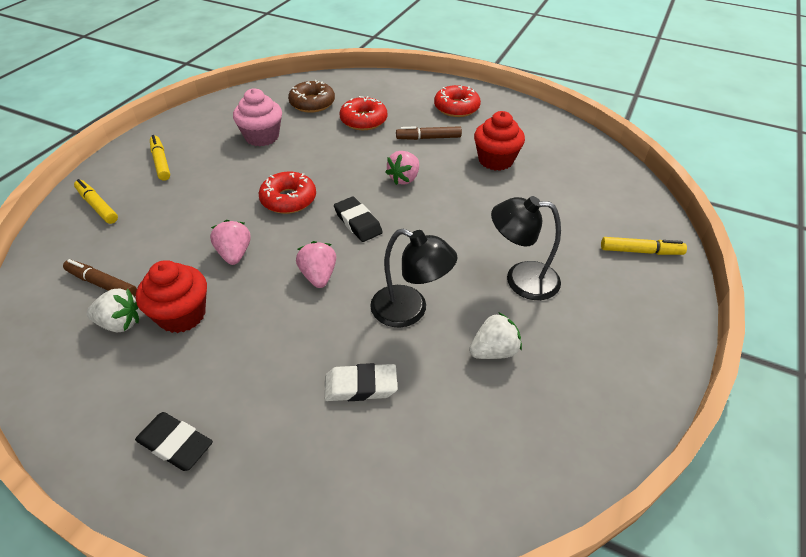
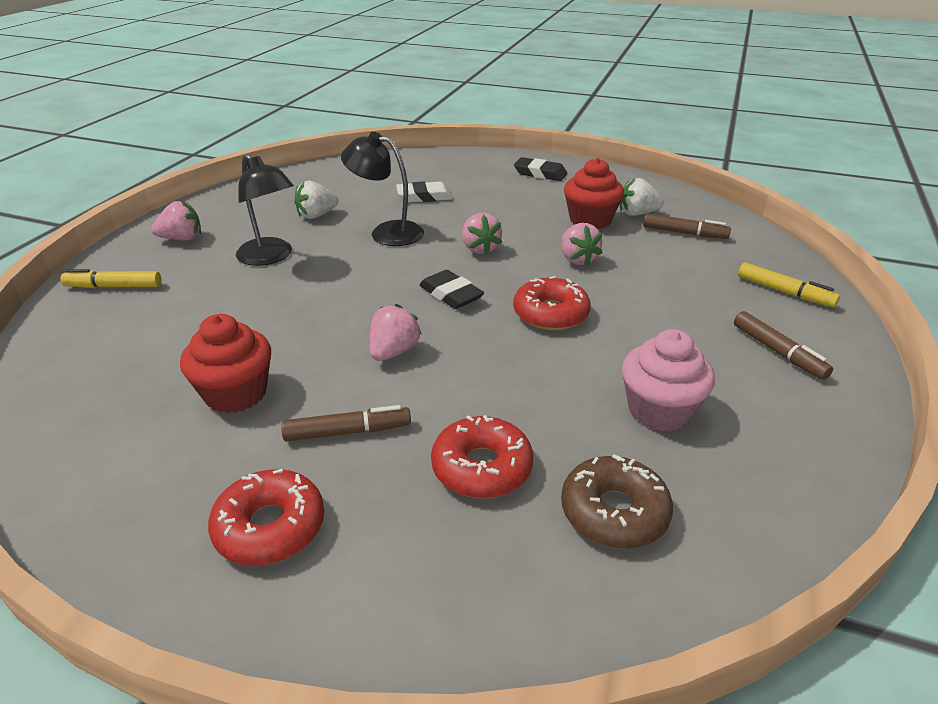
camera: 175 degrees right, 10 degrees down
yellow marker [150,135,170,181] -> brown marker [734,311,833,380]
black lamp [491,196,561,300] -> black lamp turned 45 degrees clockwise [236,154,294,266]
none -> pink strawberry [151,201,201,240]

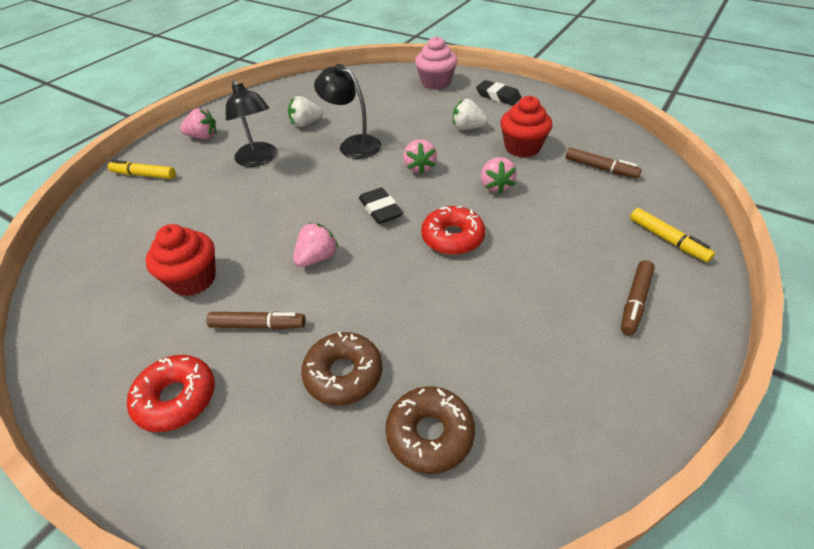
camera: 15 degrees right, 10 degrees up
white eraser [396,181,453,203] -> none
red donut [431,415,533,499] -> brown donut [301,332,383,406]
white strawberry [620,178,664,216] -> white strawberry moved to [453,99,488,130]
pink cupcake [622,329,715,431] -> pink cupcake moved to [415,36,457,90]
brown marker [734,311,833,380] -> brown marker turned 45 degrees clockwise [621,260,655,335]

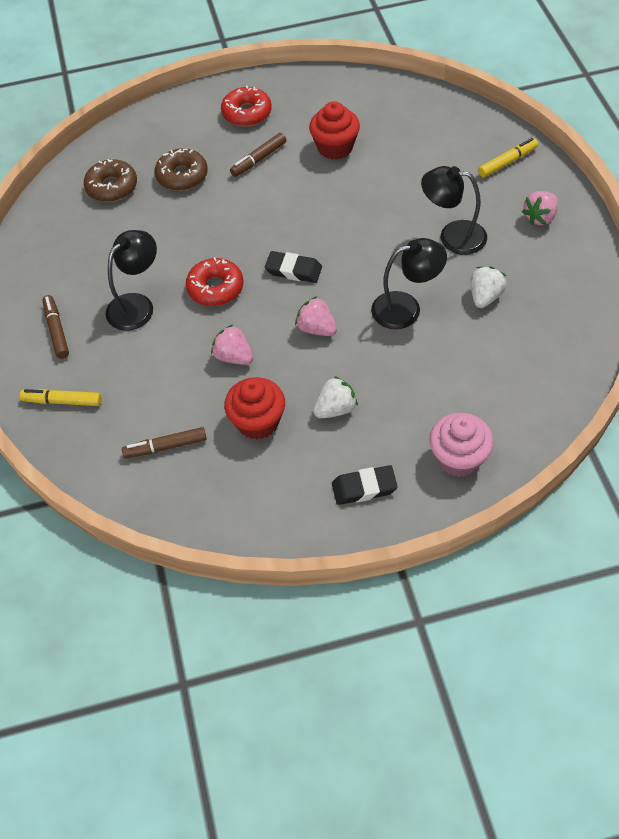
camera: 135 degrees right, 10 degrees up
pink strawberry [293,223,339,267] -> none
none -> black lamp [106,230,157,331]

